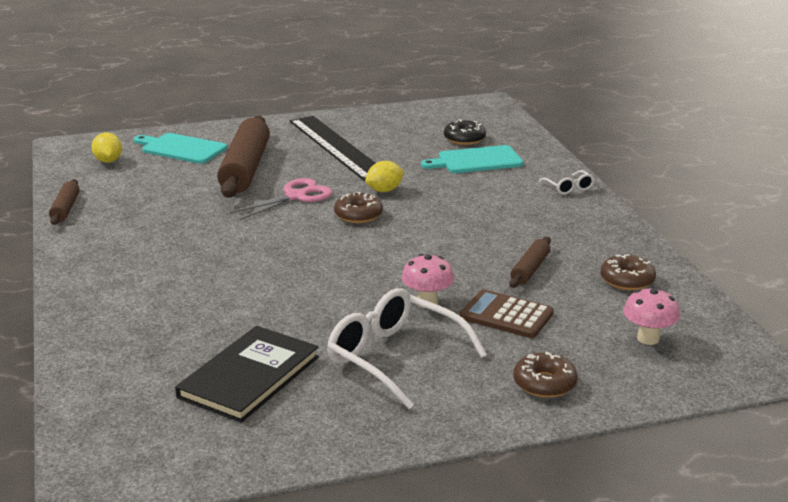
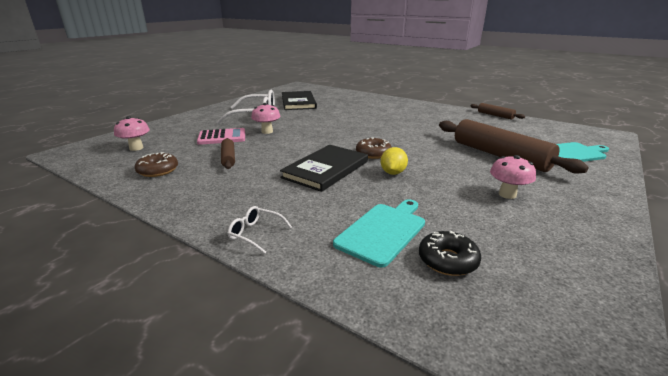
camera: 140 degrees right, 0 degrees up
yellow lemon [92,133,122,163] -> none
pink scissors [230,178,333,220] -> none
black ruler [290,116,375,181] -> pink mushroom [490,155,536,199]
brown calculator [460,289,554,338] -> pink calculator [197,128,245,145]
brown donut [513,352,578,398] -> none
none -> black book [280,145,368,192]

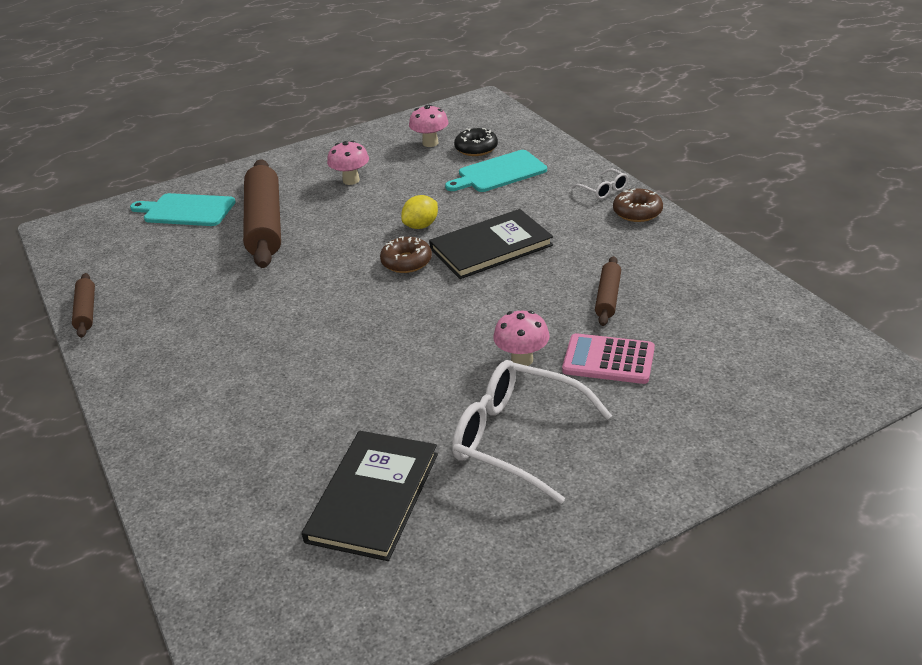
camera: 150 degrees left, 10 degrees up
pink mushroom [114,116,150,151] -> pink mushroom moved to [409,105,449,147]
brown donut [135,152,178,177] -> brown donut moved to [613,189,663,222]

